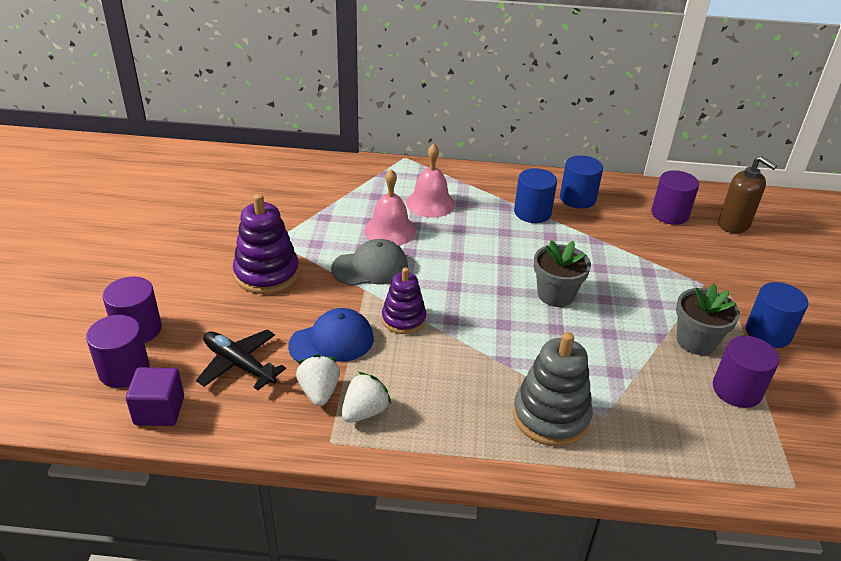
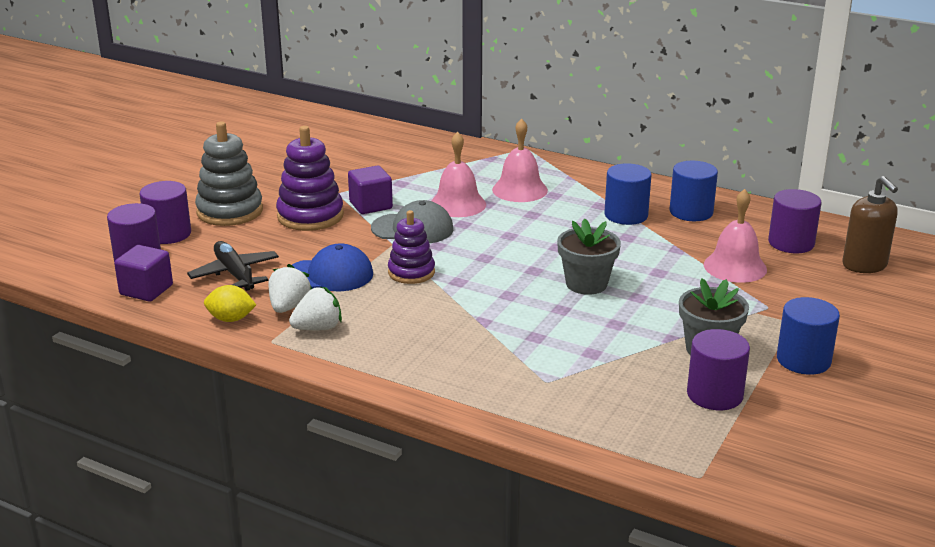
camera: 25 degrees right, 10 degrees down
grey stacking toy [513,332,593,446] -> grey stacking toy moved to [195,122,263,226]
none -> yellow lemon [204,285,256,322]
none -> purple cube [348,165,393,214]
none -> pink bell [704,189,767,283]

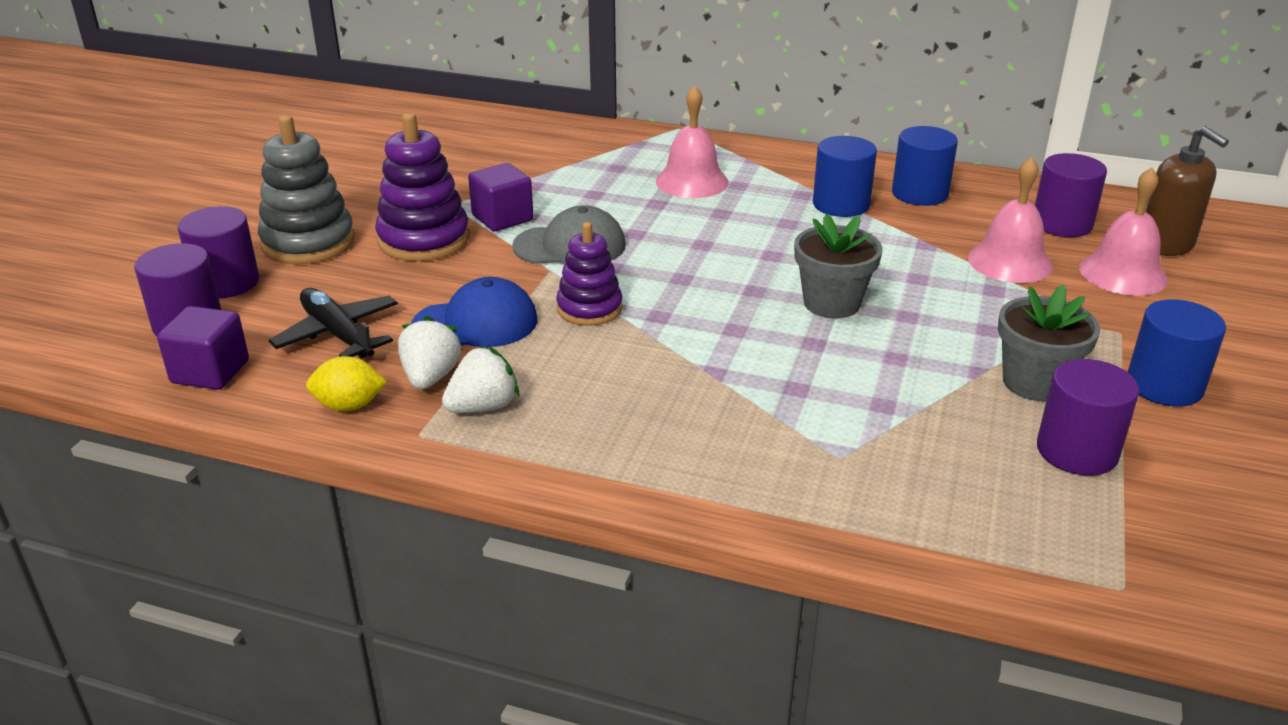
camera: 10 degrees left, 5 degrees up
pink bell [431,132,486,217] -> pink bell moved to [1079,167,1168,296]

